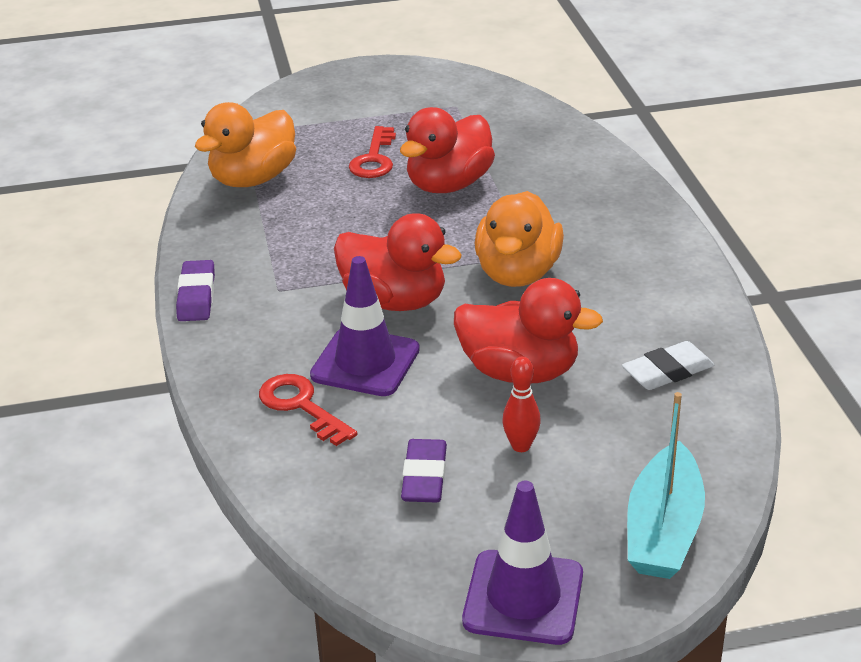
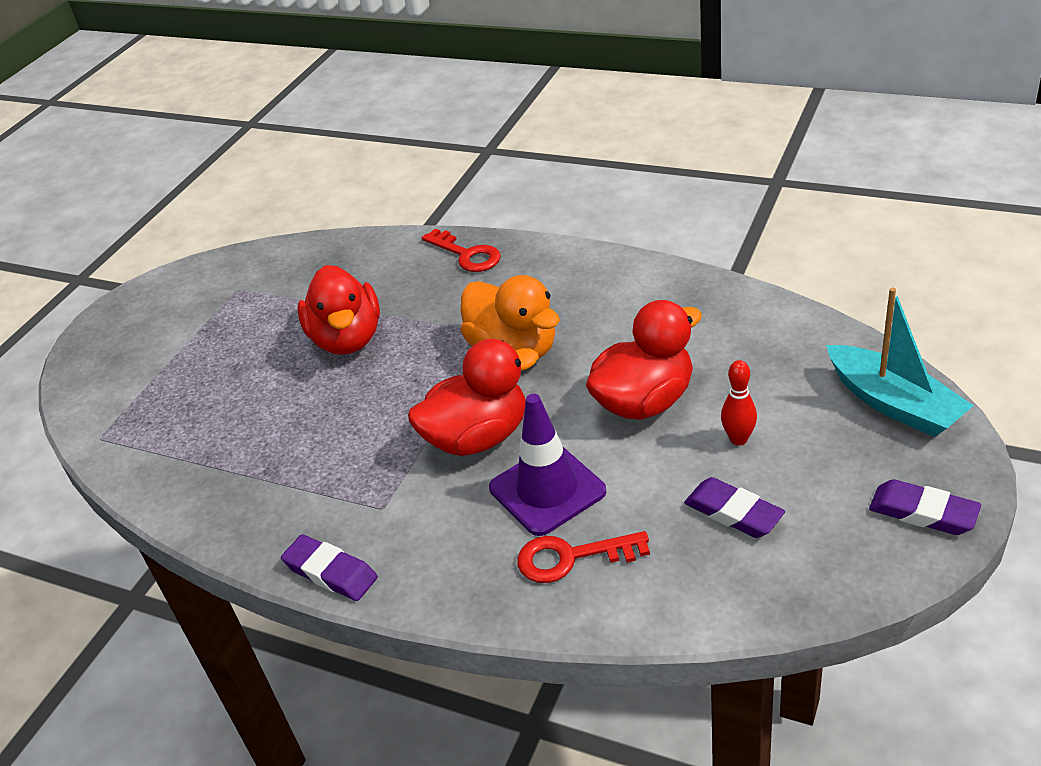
camera: 50 degrees left, 5 degrees up
orange duck [195,102,296,187] -> none
red key [349,126,396,178] -> red key moved to [422,228,501,272]
purple traffic cone [462,481,583,645] -> purple eraser [869,479,981,535]
white eraser [622,341,714,390] -> none

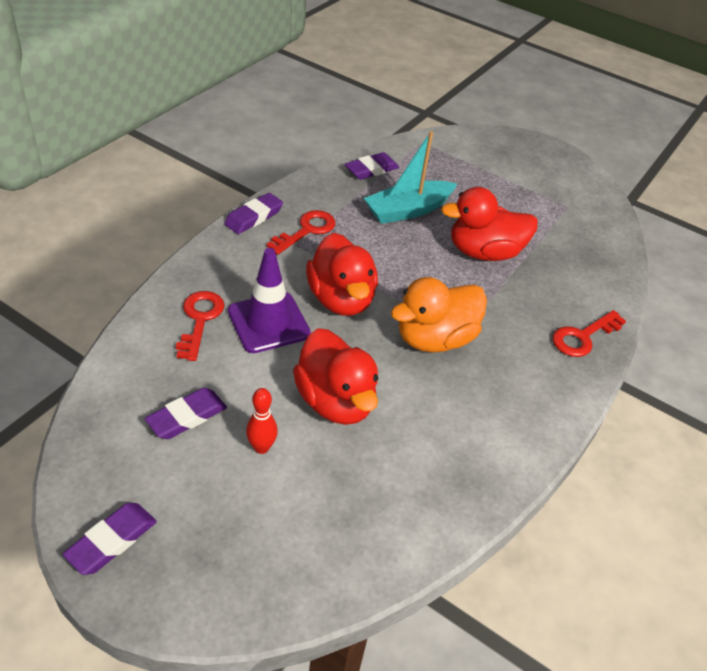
camera: 90 degrees right, 5 degrees up
turquoise boat [826,288,974,437] -> turquoise boat moved to [364,131,457,224]
none -> red key [266,210,335,255]
none -> purple eraser [345,152,399,180]

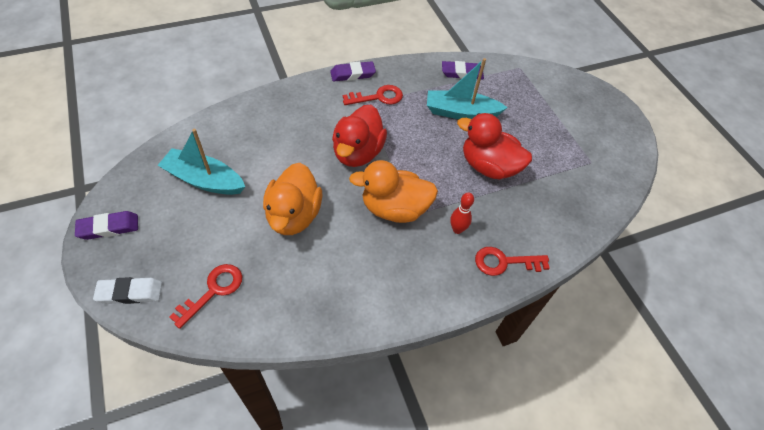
camera: 35 degrees right, 10 degrees up
purple eraser [145,388,227,439] -> turquoise boat [158,129,245,195]
red key [176,291,224,361] -> red key moved to [170,264,242,329]
purple traffic cone [228,248,311,353] -> none
red bowling pin [246,388,278,454] -> red bowling pin moved to [450,192,474,234]
red duck [293,328,378,425] -> orange duck [263,163,322,235]
none -> white eraser [93,277,162,304]

